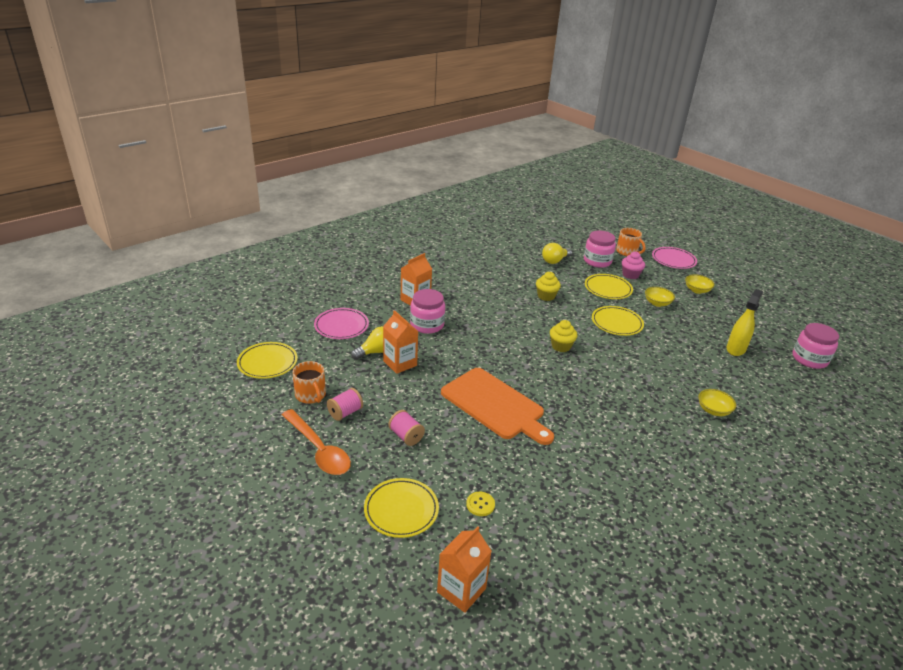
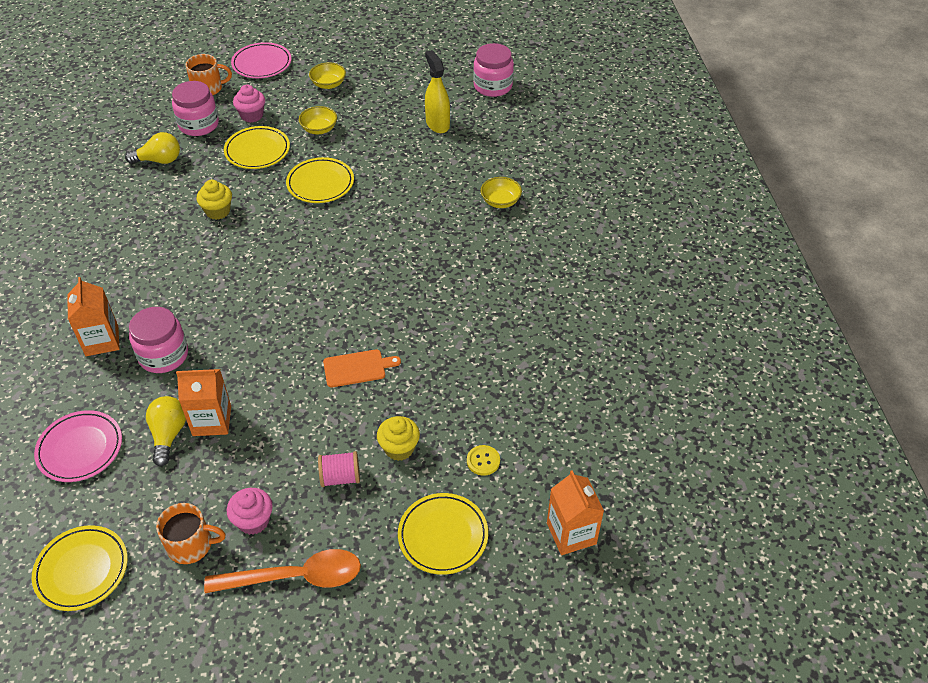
camera: 55 degrees left, 15 degrees up
pink spool [327,388,363,421] -> pink cupcake [227,488,273,535]
orange cutting board [441,368,554,445] -> orange cutting board [323,349,401,387], size x0.48
yellow light bulb [542,243,572,264] -> yellow light bulb turned 90 degrees counterclockwise [125,132,180,164]
yellow cupcake [550,320,577,352] -> yellow cupcake moved to [377,416,420,461]

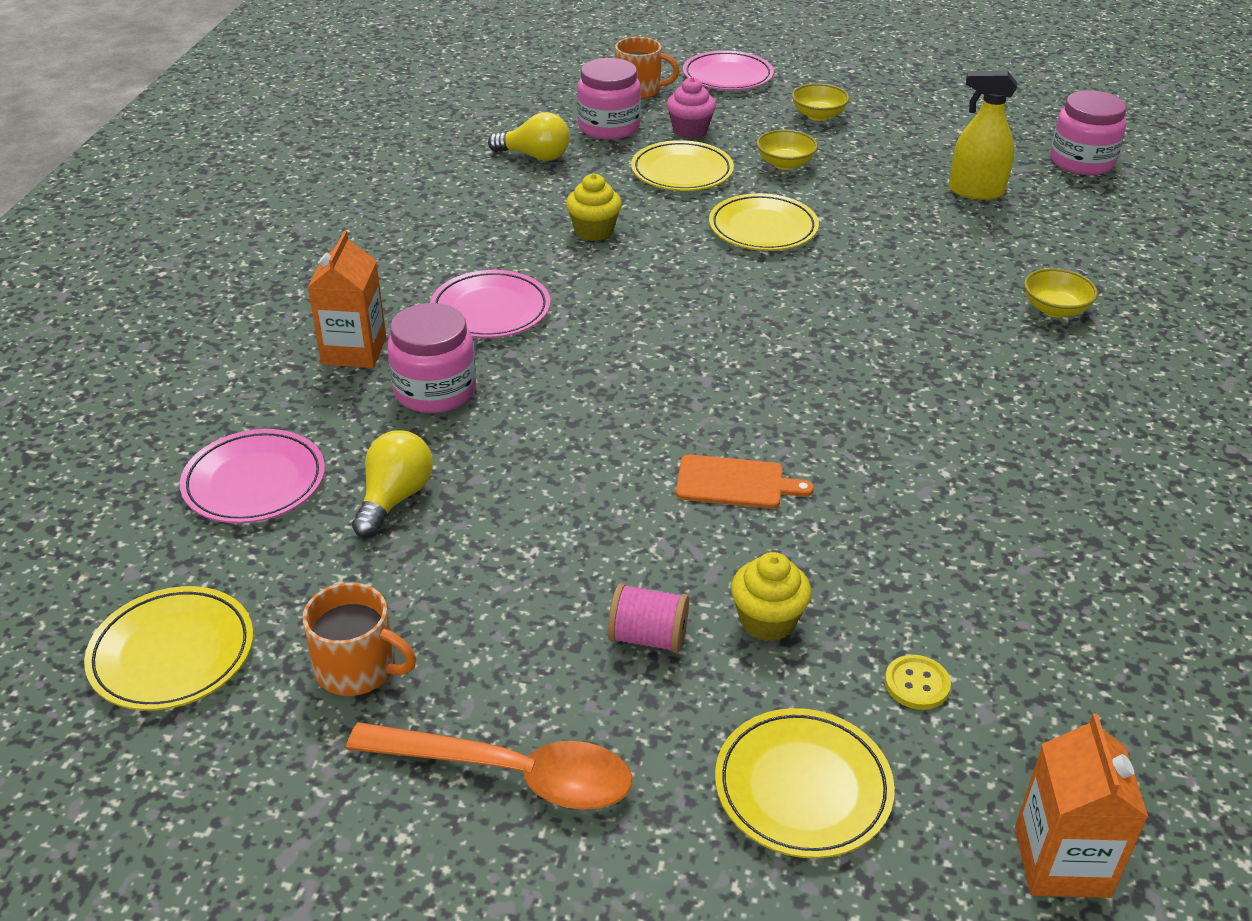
camera: 20 degrees right, 10 degrees down
orange carton [176,369,231,436] -> none
pink cupcake [227,488,273,535] -> none
yellow spray bottle [425,50,450,133] -> yellow spray bottle turned 75 degrees counterclockwise [949,70,1017,200]
none -> pink plate [430,270,550,338]

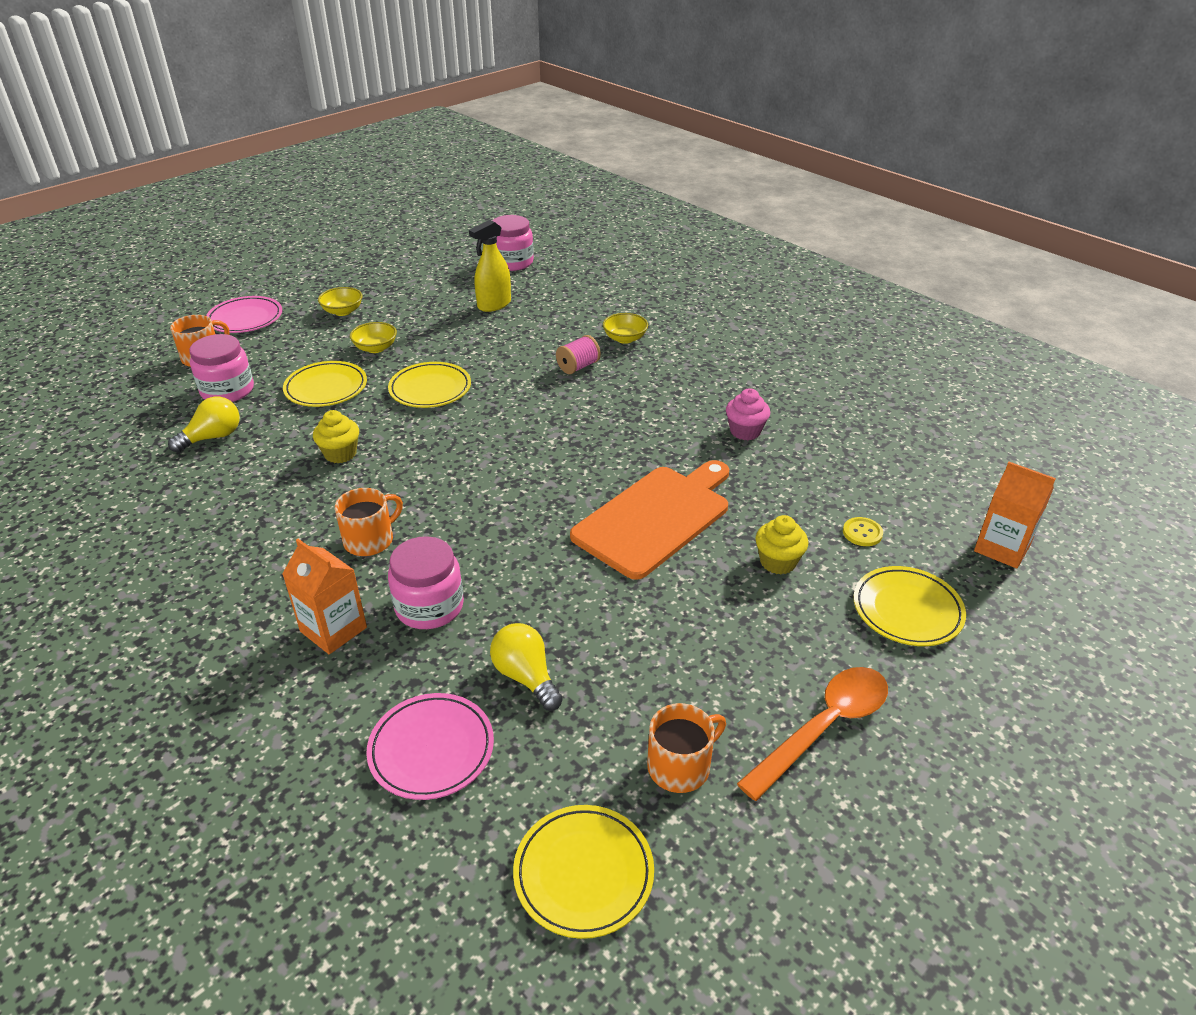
camera: 55 degrees left, 0 degrees up
pink plate [430,270,550,338] -> orange mug [335,488,403,556]
pink spool [608,583,689,653] -> pink spool moved to [556,335,601,374]
pink cupcake [667,77,716,139] -> pink cupcake moved to [726,388,770,440]
orange cutting board [676,454,814,509] -> orange cutting board [570,460,729,580], size x2.08

